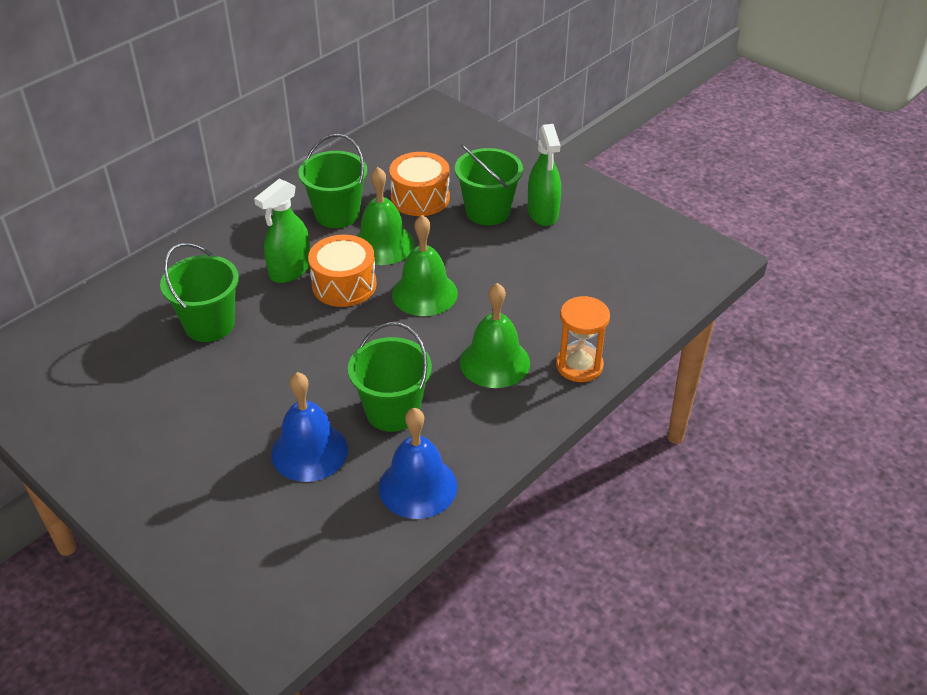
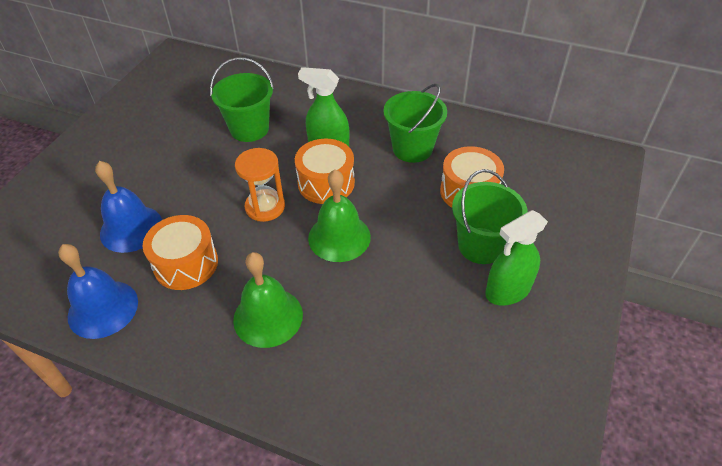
camera: 70 degrees right, 5 degrees up
green bucket [348,322,432,432] -> orange drum [143,215,218,290]
green bell [356,167,414,265] -> none
orange hourglass [556,296,610,382] -> orange hourglass moved to [235,148,285,222]

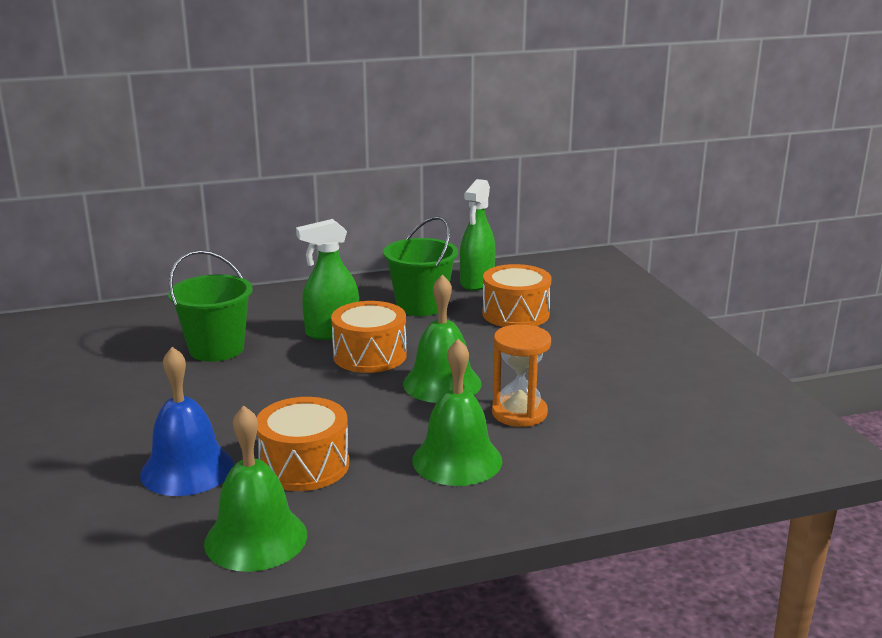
camera: 40 degrees left, 25 degrees down
blue bell [58,244,138,339] -> green bell [204,405,307,572]
orange hourglass [235,148,285,222] -> orange hourglass moved to [492,324,551,427]
green bucket [452,169,528,264] -> none
green spray bottle [485,210,548,306] -> green spray bottle moved to [460,179,496,291]

